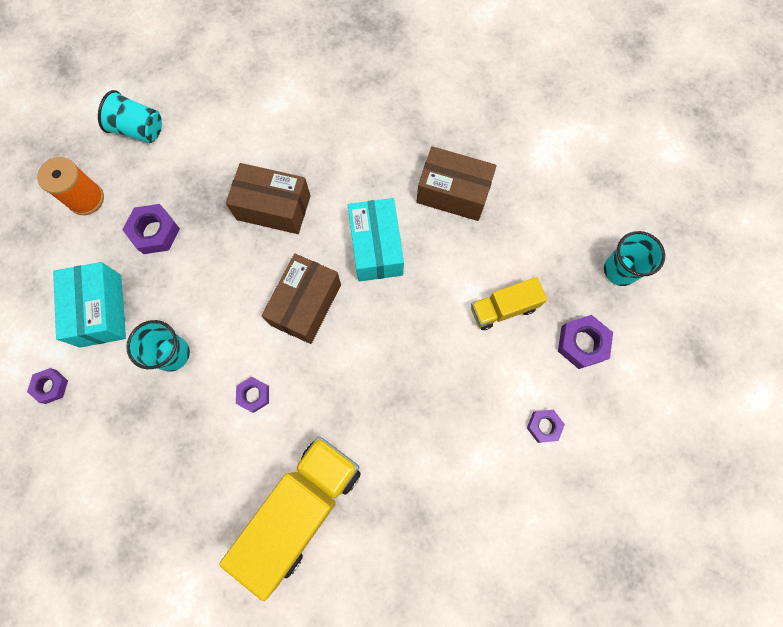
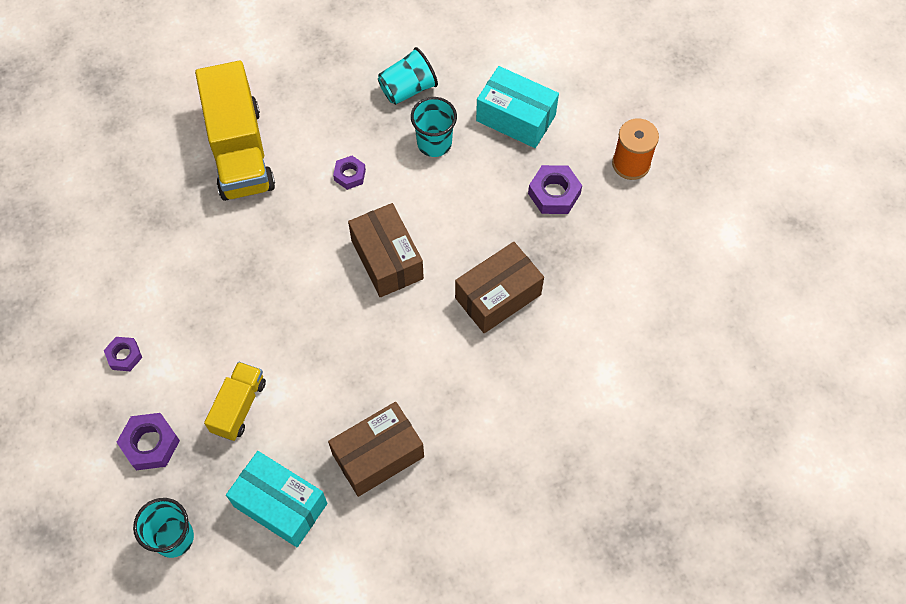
camera: 130 degrees right, 10 degrees down
purple nut [27,368,68,404] -> none
turquoise cup [98,90,162,143] -> turquoise cup moved to [378,47,438,105]
turquoise box [348,198,404,282] -> turquoise box moved to [226,451,327,547]

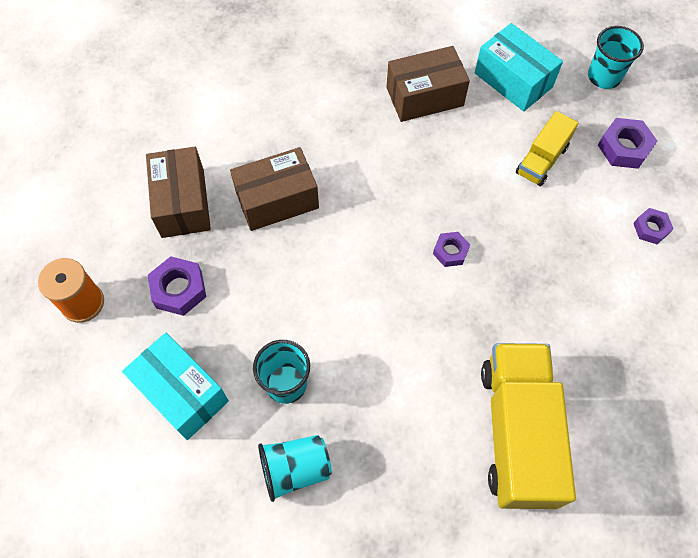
camera: 165 degrees left, 0 degrees up
purple nut [333,156,366,190] -> purple nut moved to [433,232,470,267]
brown box [348,203,424,297] -> brown box moved to [146,147,211,238]

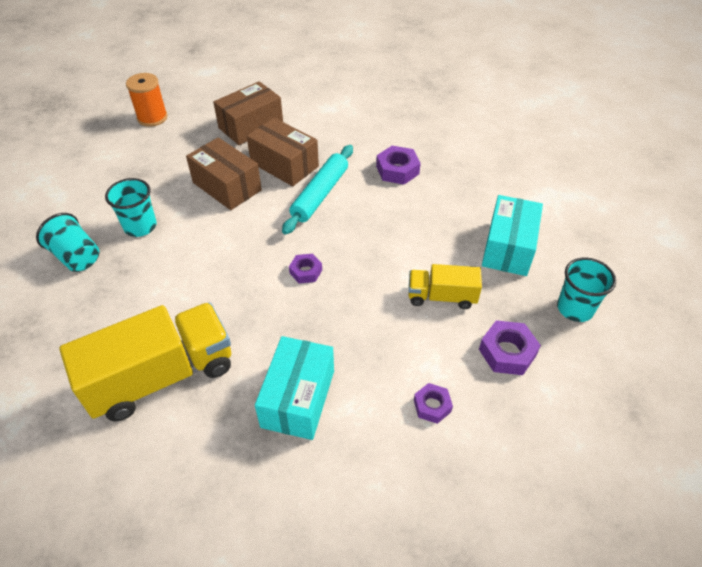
camera: 60 degrees right, 15 degrees down
turquoise box [122,333,229,440] -> turquoise box moved to [255,336,334,440]
purple nut [148,256,206,316] -> purple nut moved to [376,146,421,185]
brown box [386,46,470,122] -> brown box moved to [186,137,262,210]
none -> turquoise rolling pin [282,145,353,235]

